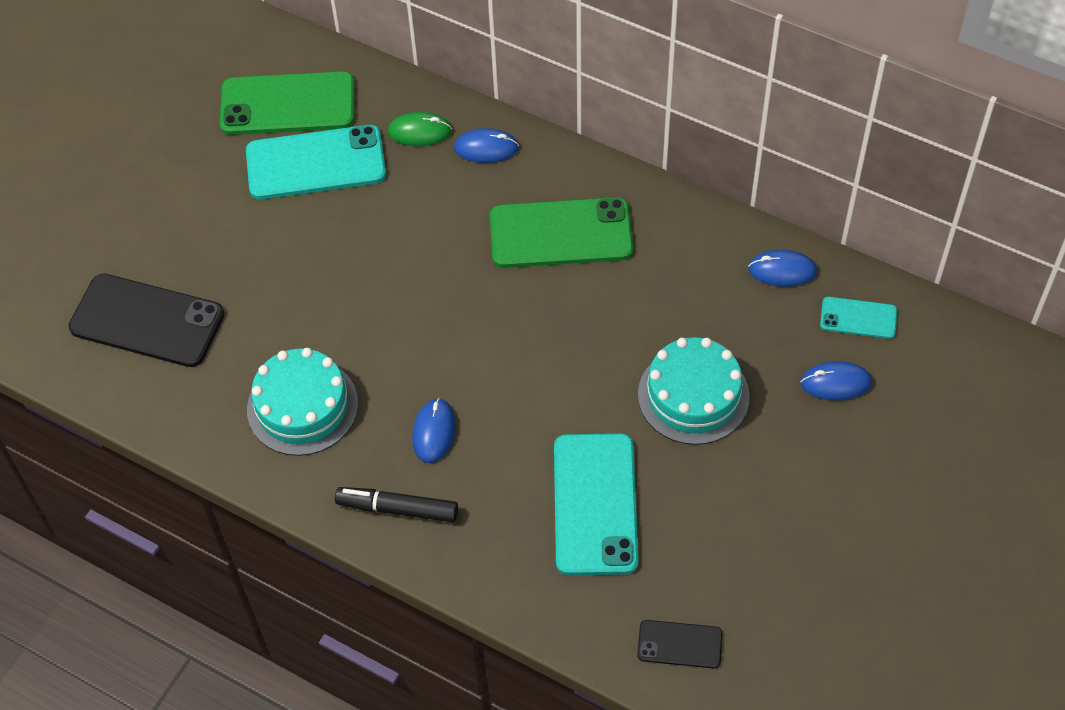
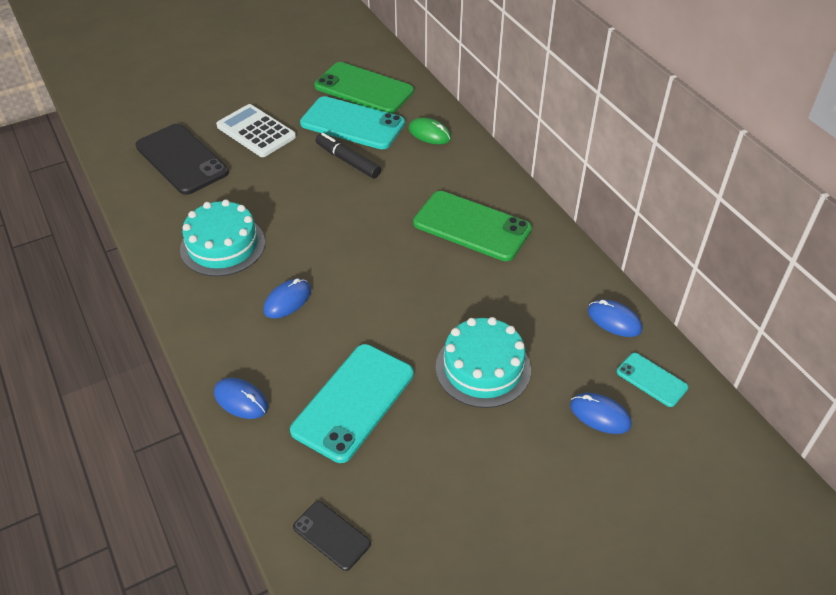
camera: 30 degrees right, 10 degrees down
black marker [335,487,458,522] -> black marker moved to [316,133,381,178]
blue mouse [454,128,519,163] -> blue mouse moved to [214,378,268,419]
none -> white calculator [216,104,296,157]

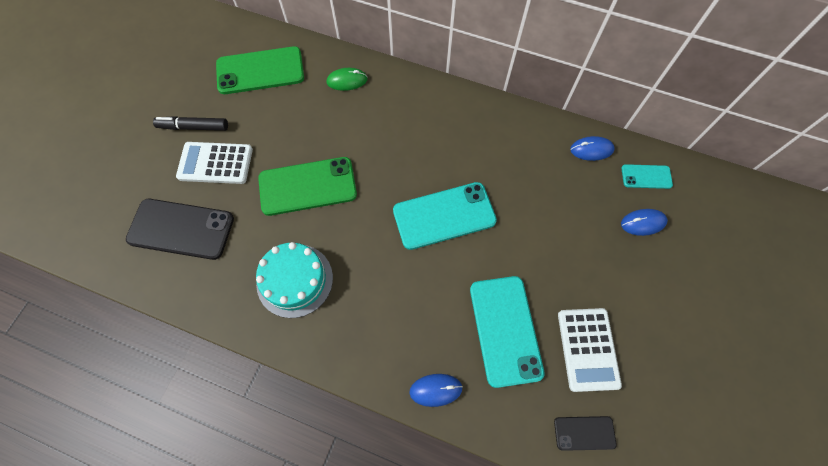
camera: 40 degrees left, 20 degrees up
blue mouse [263,278,311,318] -> none
turquoise phone [300,96,405,149] -> turquoise phone moved to [393,182,497,250]
black marker [316,133,381,178] -> black marker moved to [153,116,228,131]
green phone [413,191,532,261] -> green phone moved to [258,157,357,216]
turquoise cake [436,317,531,408] -> none
none -> white calculator [558,308,622,392]

